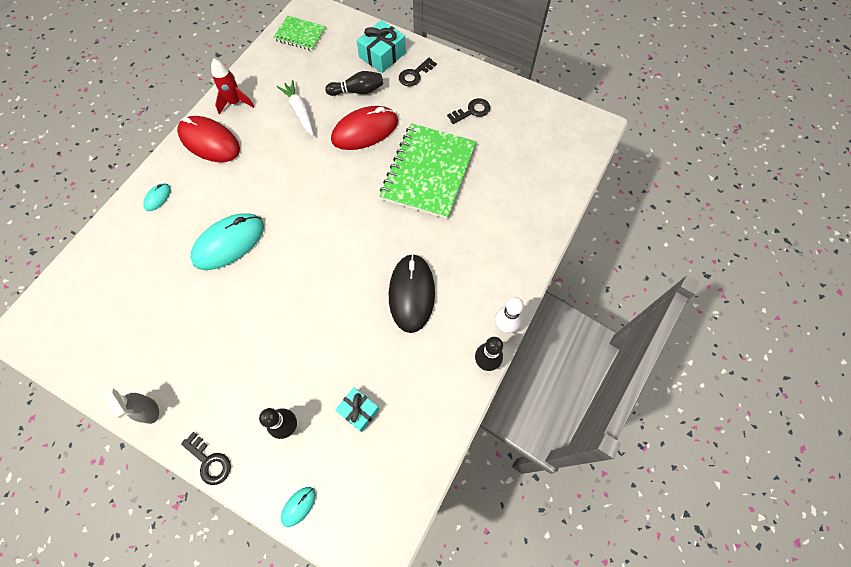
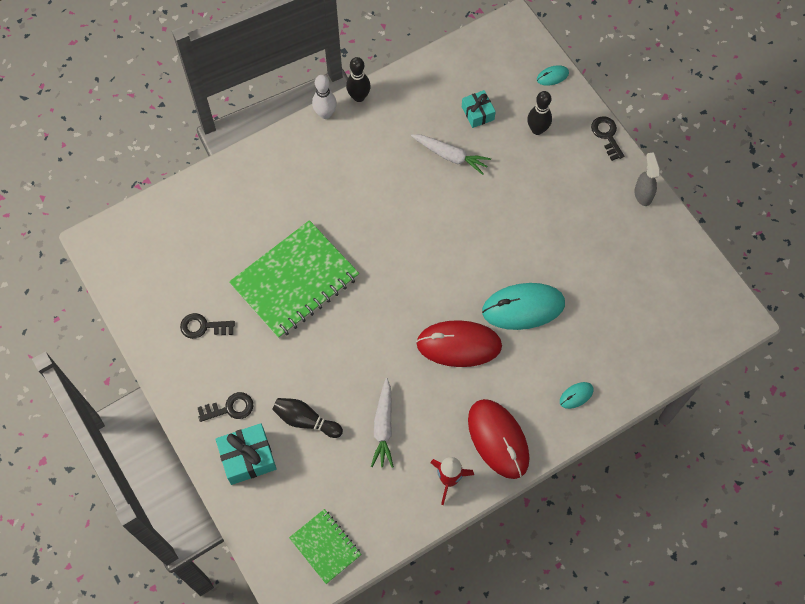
camera: 150 degrees left, 0 degrees up
red mouse [331,106,398,150] -> red mouse moved to [416,320,502,367]
black mouse [389,254,435,333] -> none
none -> white carrot [411,134,491,175]

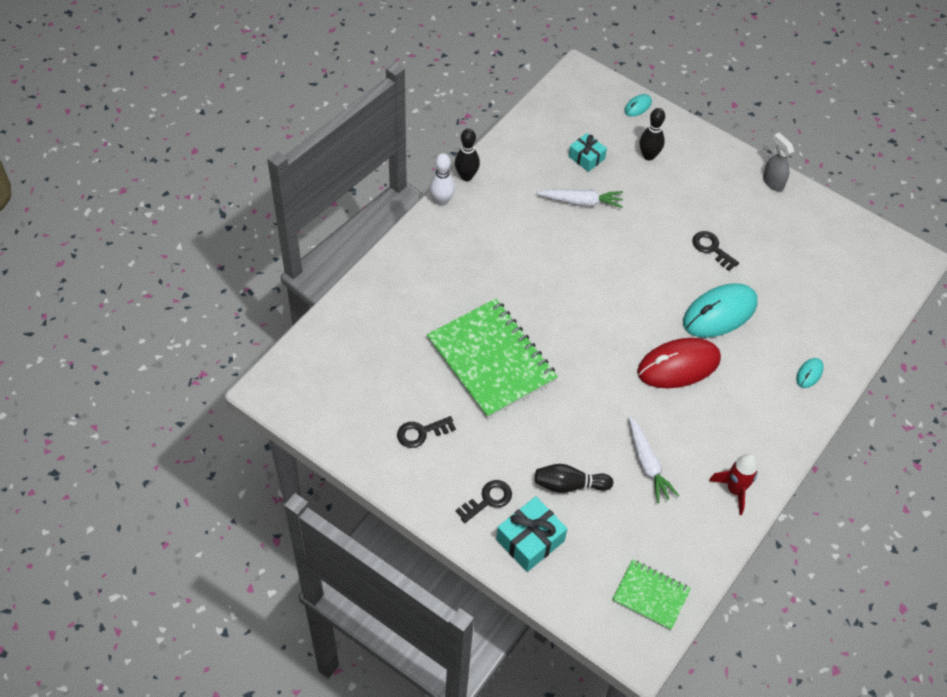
camera: 25 degrees left, 10 degrees down
green notebook [229,220,359,339] -> green notebook turned 60 degrees counterclockwise [427,299,558,419]
red mouse [468,399,529,479] -> none
black key [591,116,624,161] -> black key moved to [692,231,739,271]

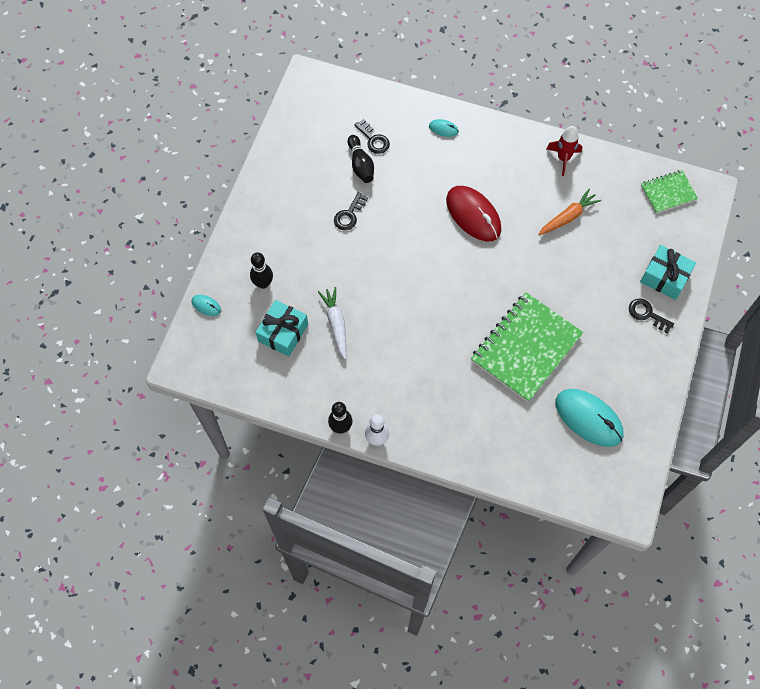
camera: 105 degrees left, 10 degrees up
black key [397,416,456,448] -> black key moved to [355,119,390,154]
black bowling pin [535,464,613,493] -> black bowling pin moved to [347,135,374,183]
turquoise gift [569,133,607,172] -> turquoise gift [255,300,308,357], size x1.54
green notebook [612,559,691,630] -> green notebook turned 60 degrees clockwise [641,170,698,214]
white carrot [628,416,679,503] -> orange carrot [538,188,601,235]
turquoise mouse [683,283,758,338] -> turquoise mouse moved to [556,389,623,447]
grey spray bottle [763,133,794,191] -> none

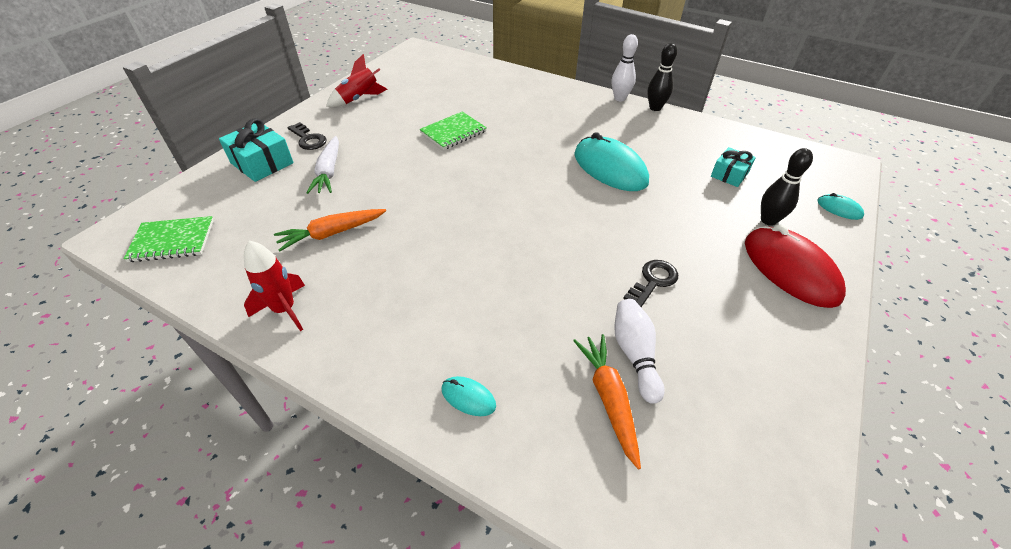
camera: 170 degrees left, 20 degrees down
turquoise gift [255,300,308,357] -> turquoise gift [711,147,756,187], size x0.65
white carrot [318,287,346,359] -> white carrot moved to [306,136,339,194]
black bowling pin [347,135,374,183] -> white bowling pin [614,299,665,404]
black key [355,119,390,154] -> orange carrot [573,334,641,469]
red mouse [446,186,501,241] -> red mouse moved to [745,225,846,308]
green notebook [471,292,583,402] -> green notebook [419,112,487,150], size x0.53
turquoise mouse [556,389,623,447] -> turquoise mouse moved to [574,132,649,191]
none -> red rocket [326,54,387,107]

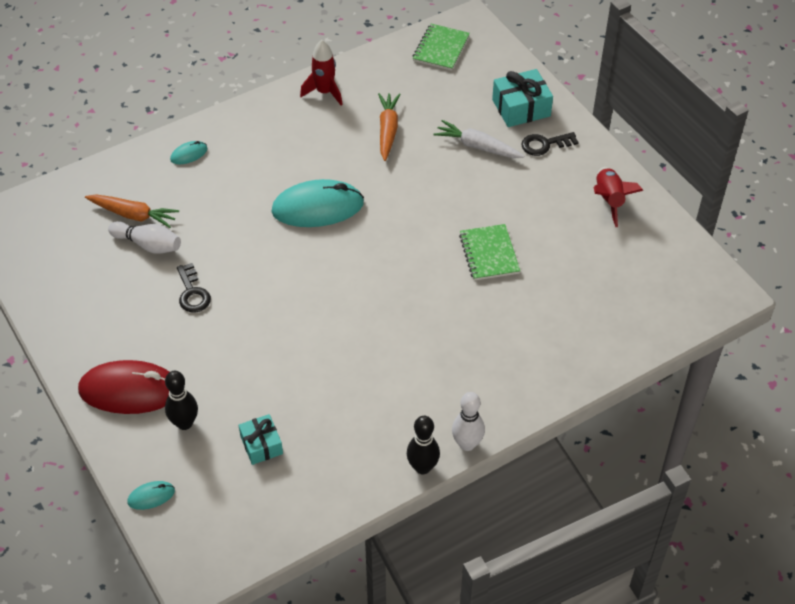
camera: 120 degrees right, 5 degrees up
turquoise mouse [574,132,649,191] -> turquoise mouse moved to [271,179,364,227]

